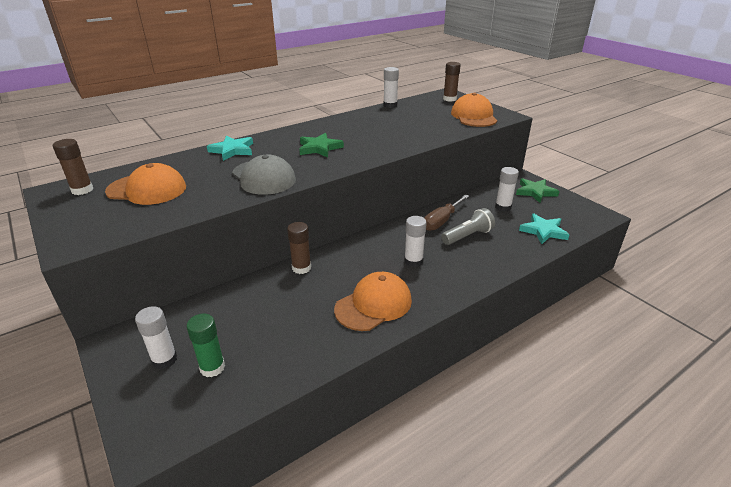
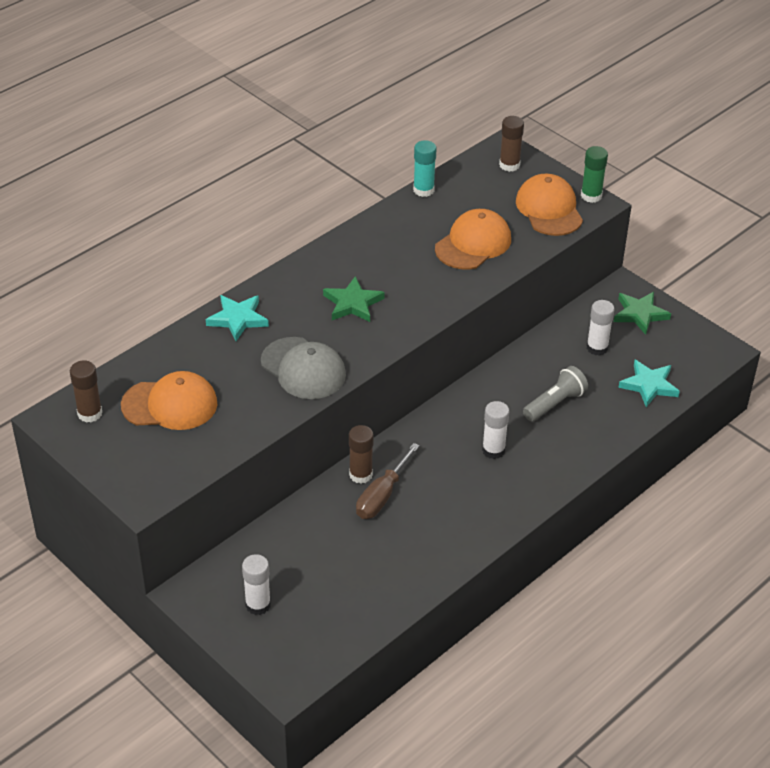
camera: 10 degrees left, 10 degrees up
green glue stick [186,313,225,377] -> green glue stick moved to [581,146,608,203]
orange cap [334,272,412,331] -> orange cap moved to [435,209,511,270]
white glue stick [383,67,399,108] -> turquoise glue stick [413,140,436,197]
brown screwdriver [424,194,469,231] -> brown screwdriver moved to [356,443,420,519]

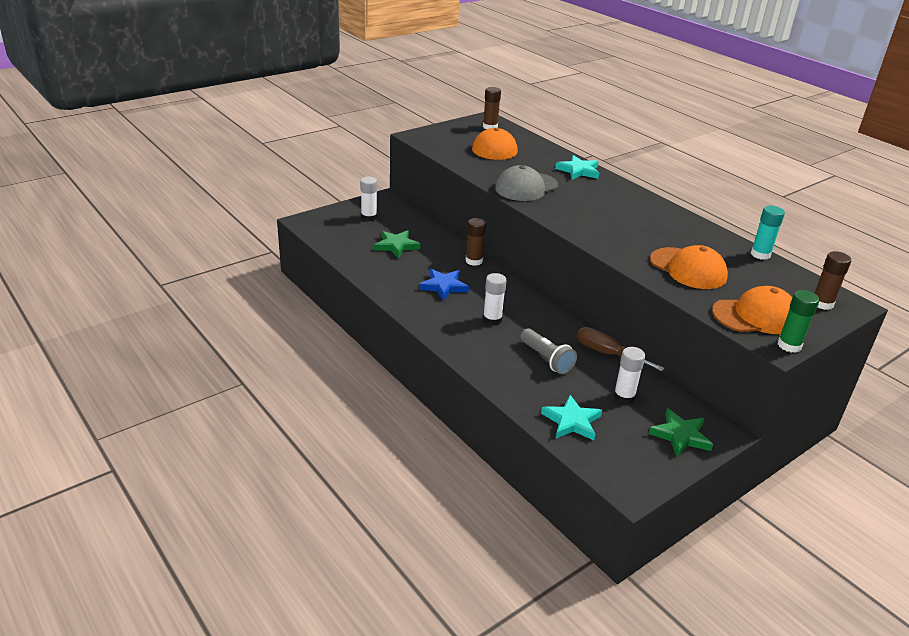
camera: 95 degrees right, 10 degrees down
green star [323,276,384,322] -> green star moved to [374,230,420,258]
brown screwdriver [356,443,420,519] -> brown screwdriver moved to [577,327,665,371]
none -> blue star [419,269,469,301]

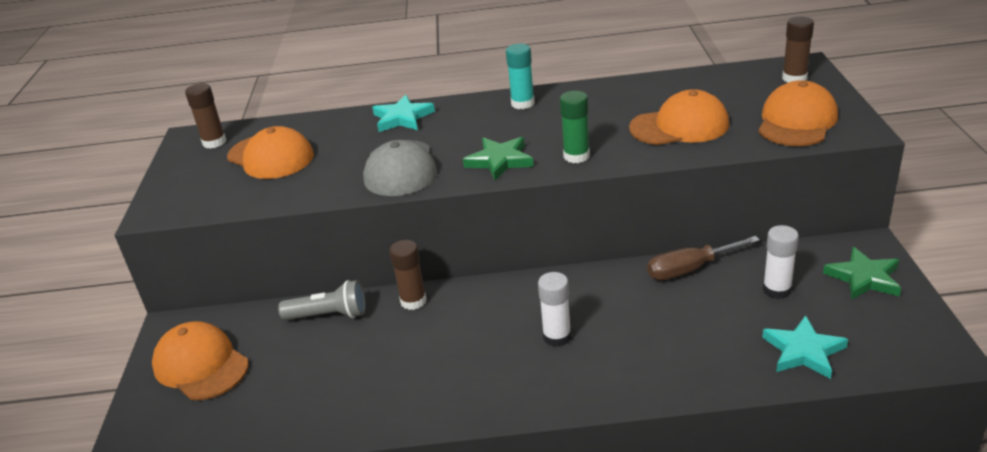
camera: 50 degrees left, 0 degrees up
white glue stick [360,177,377,221] -> orange cap [152,321,249,400]
green star [374,230,420,258] -> green star moved to [463,137,534,181]
blue star [419,269,469,301] -> none
grey flashlight [520,328,577,374] -> grey flashlight moved to [278,280,366,320]
turquoise glue stick [751,206,785,260] -> turquoise glue stick moved to [506,44,535,109]
green glue stick [778,290,819,353] -> green glue stick moved to [560,91,590,163]

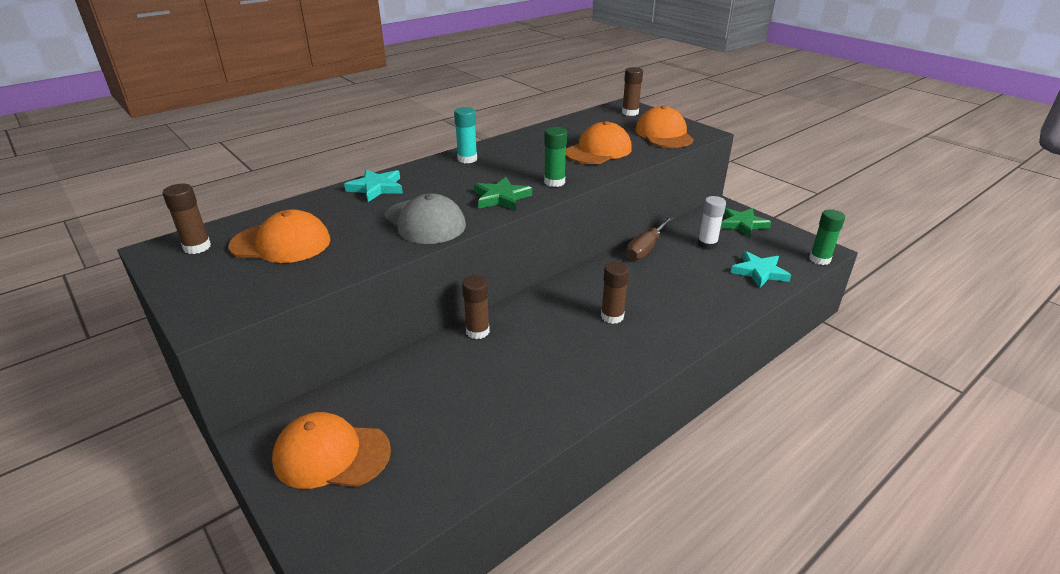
camera: 40 degrees left, 0 degrees up
grey flashlight [278,280,366,320] -> none
white glue stick [538,272,571,347] -> brown glue stick [601,262,629,324]
none -> green glue stick [809,209,845,265]

